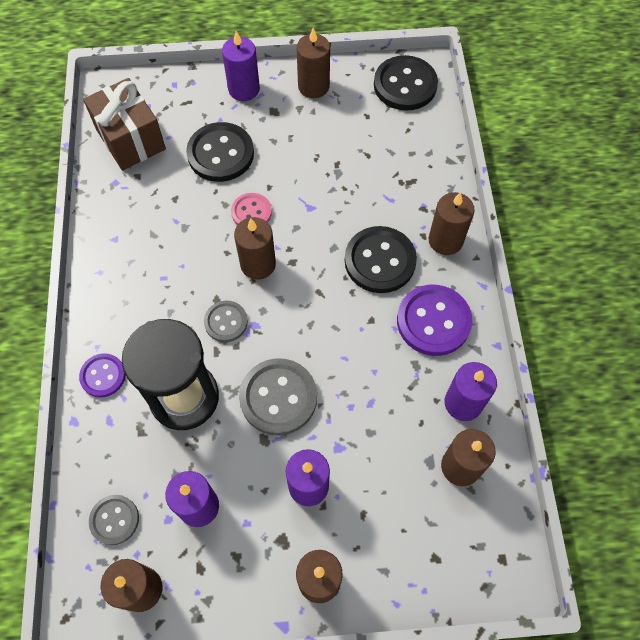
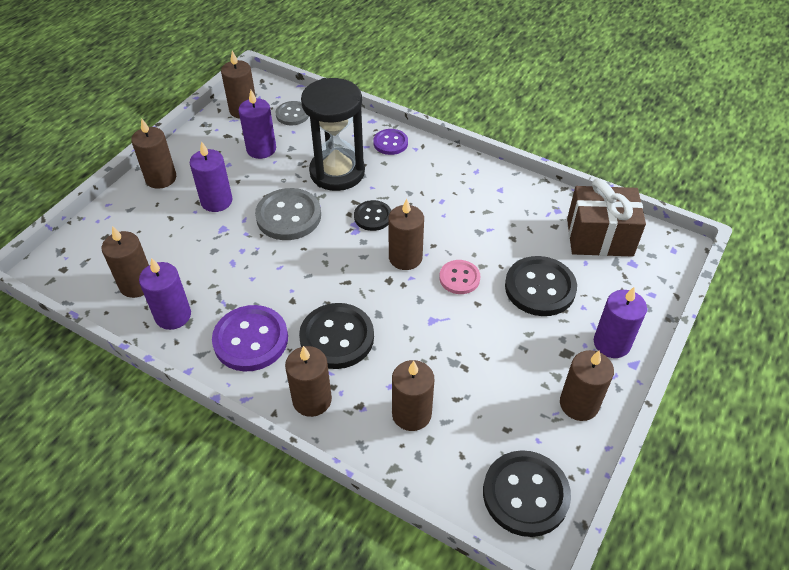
camera: 125 degrees right, 15 degrees down
grey button [204,301,248,342] -> black button [354,200,391,231]
none -> brown candle [392,360,434,431]

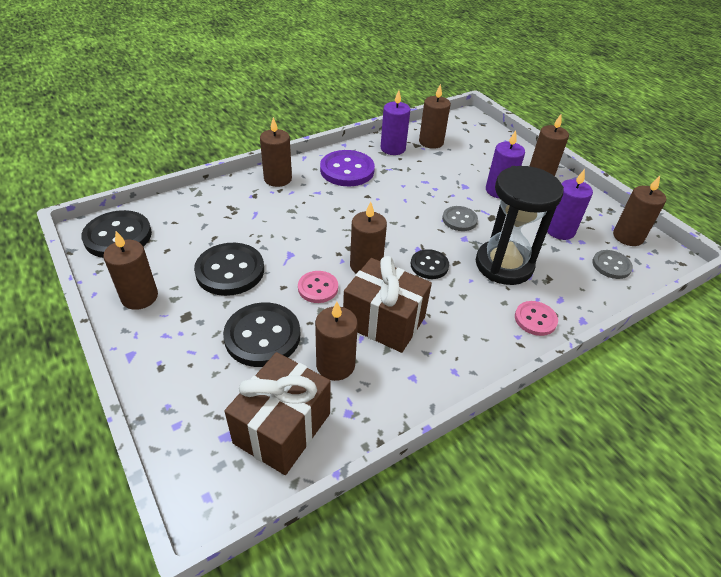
camera: 115 degrees right, 5 degrees down
grey button [255,188,321,240] -> grey button [442,206,478,231], size x0.59
black button [299,303,374,369] -> black button moved to [194,243,264,296]
purple button [373,129,408,155] -> pink button [515,301,558,336]
brown candle [392,360,434,431] -> brown candle moved to [315,302,358,381]
purple candle [594,287,647,358] -> none
none -> brown gift [343,256,432,353]

